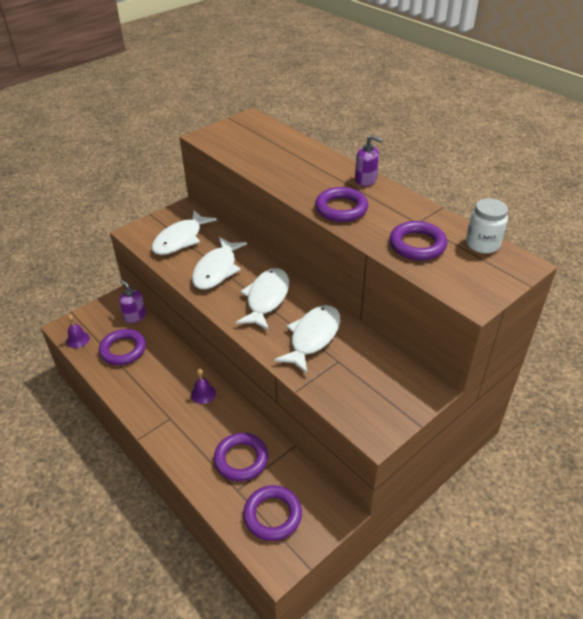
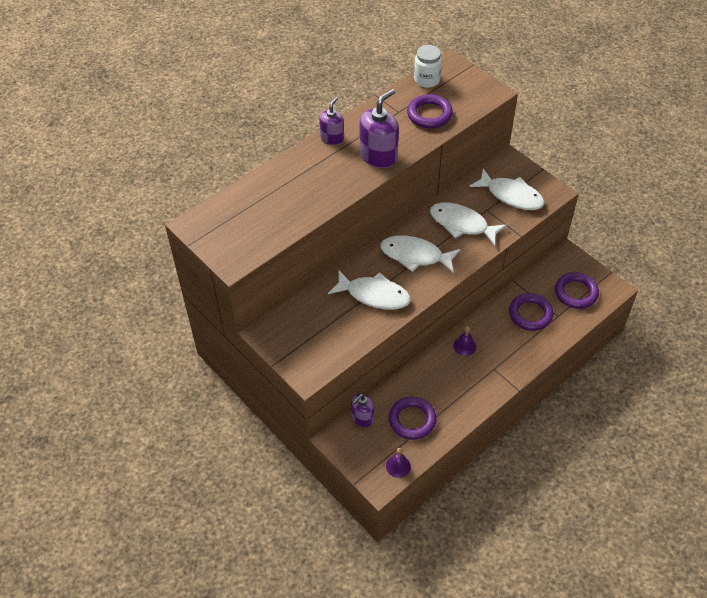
camera: 90 degrees left, 10 degrees up
white fish [152,210,217,255] -> white fish moved to [469,168,545,210]
purple ring [315,187,368,222] -> purple soap dispenser [359,89,399,168]

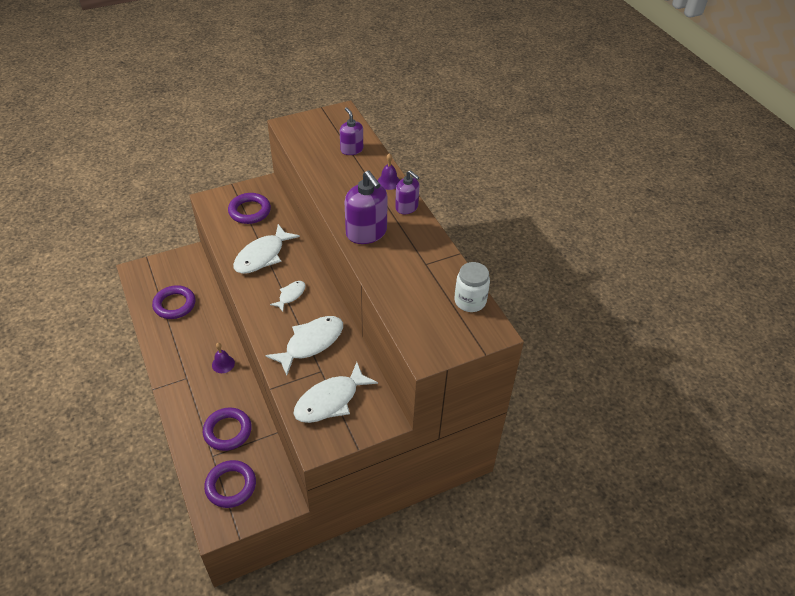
camera: 105 degrees right, 5 degrees down
purple soap dispenser [351,394,374,427] -> purple soap dispenser moved to [340,107,363,155]
white fish [380,236,460,273] -> white fish [270,281,306,312], size x0.53
purple bell [386,448,411,478] -> purple bell moved to [378,153,400,190]
purple ring [407,94,453,128] -> purple ring moved to [228,193,271,224]

